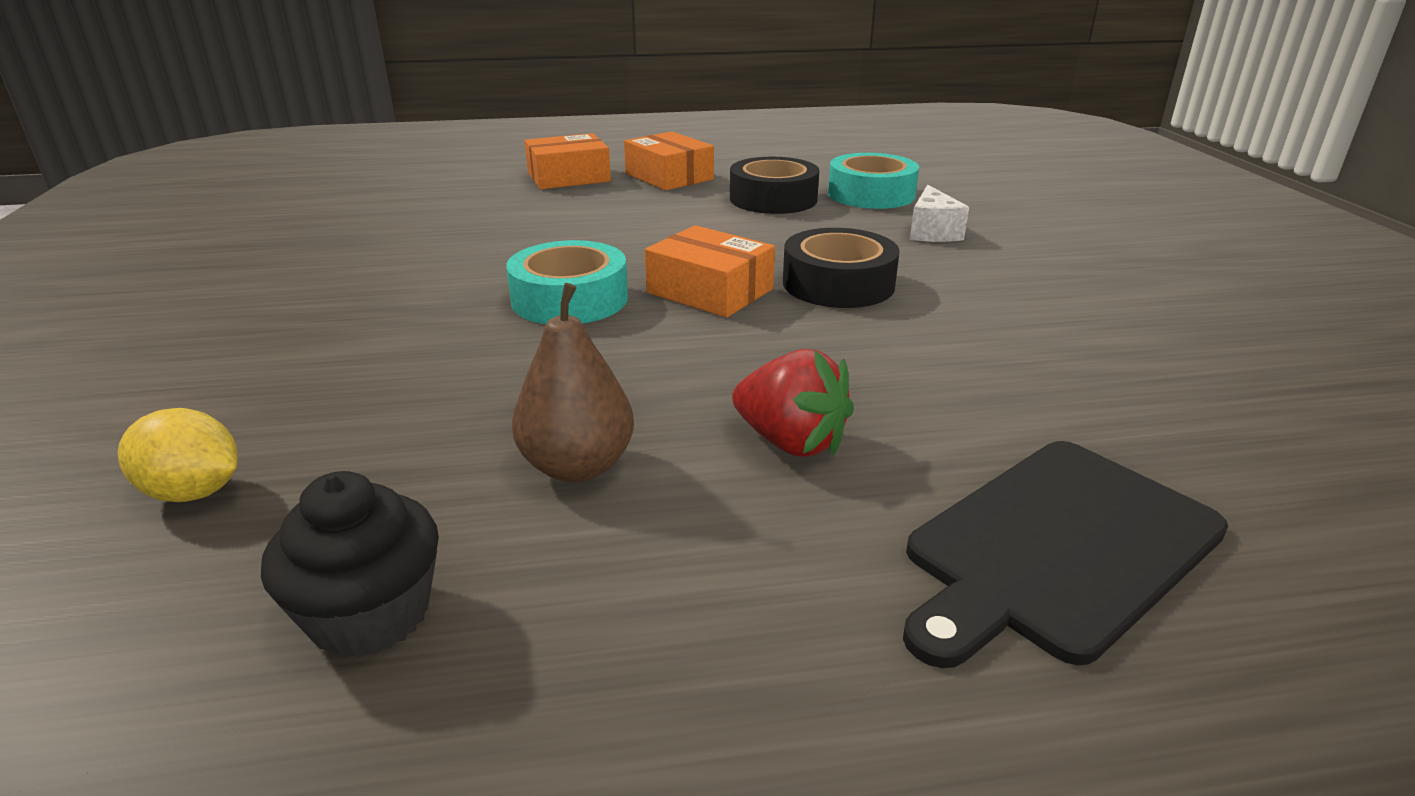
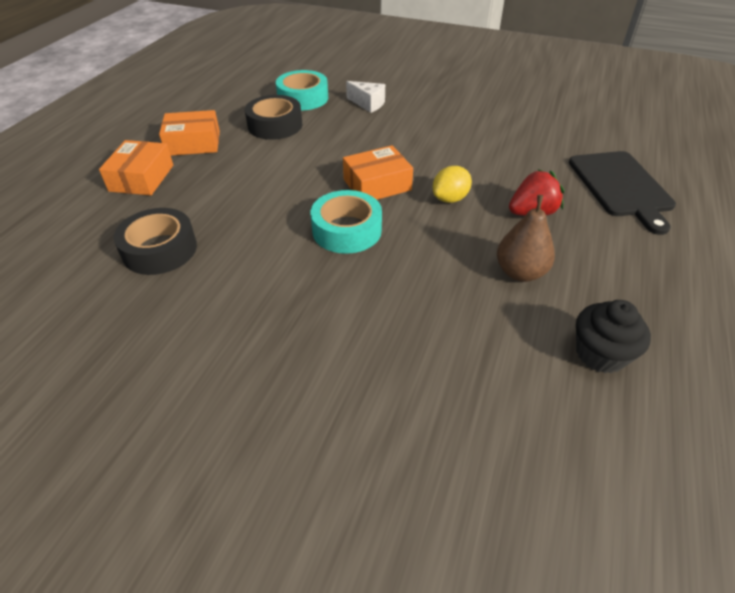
camera: 60 degrees left, 15 degrees up
yellow lemon [118,408,238,502] -> yellow lemon moved to [433,166,472,203]
black tape [783,228,900,308] -> black tape moved to [113,208,197,275]

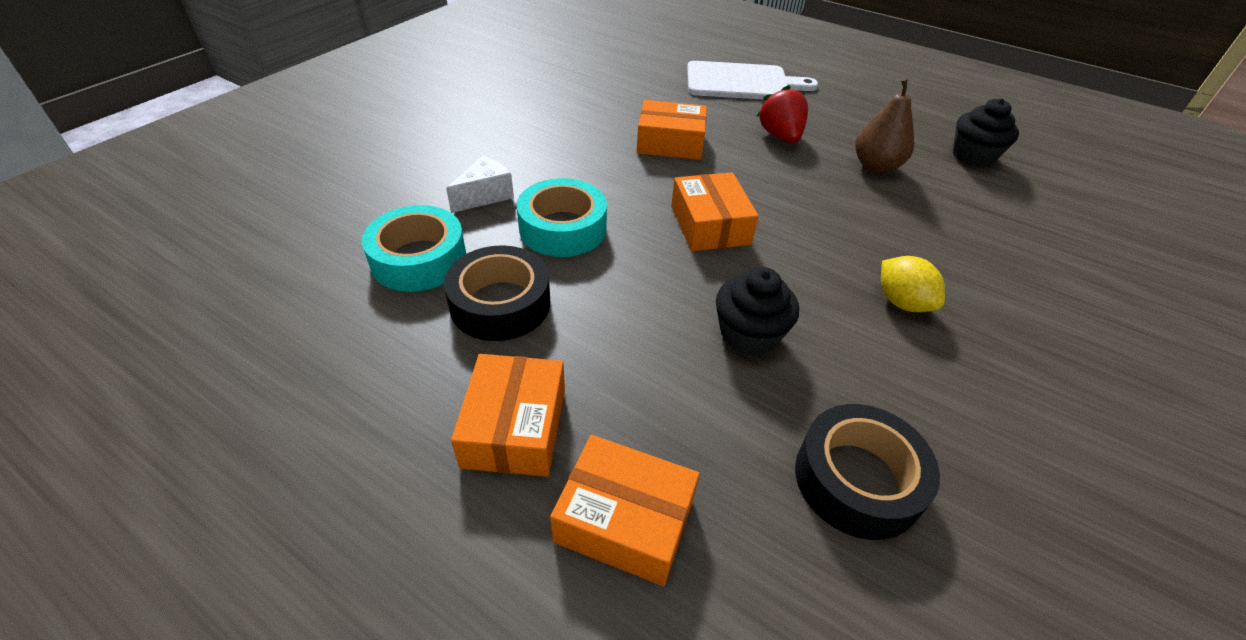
camera: 80 degrees left, 0 degrees up
turquoise tape [311,190,382,254] -> turquoise tape moved to [517,178,607,257]
yellow lemon [433,166,472,203] -> yellow lemon moved to [881,256,945,312]
black cutting board [569,151,676,235] -> white cutting board [687,61,818,99]
none -> orange box [637,100,707,160]
none -> black cupcake [716,267,799,356]

